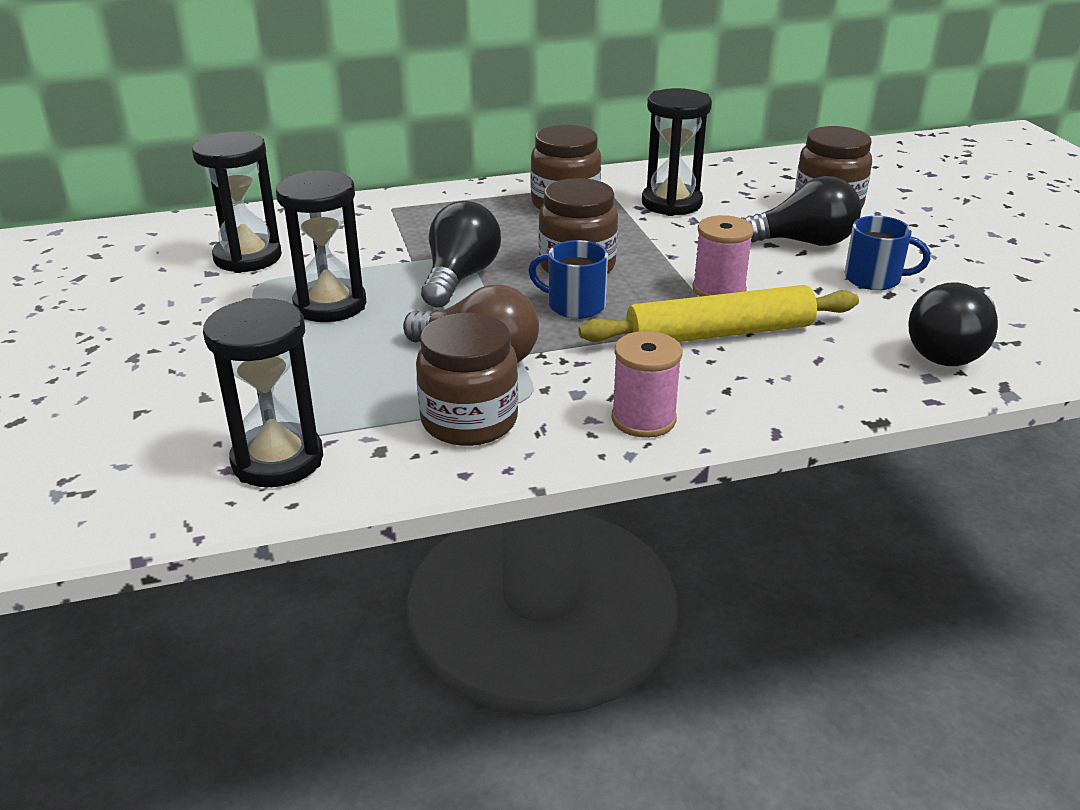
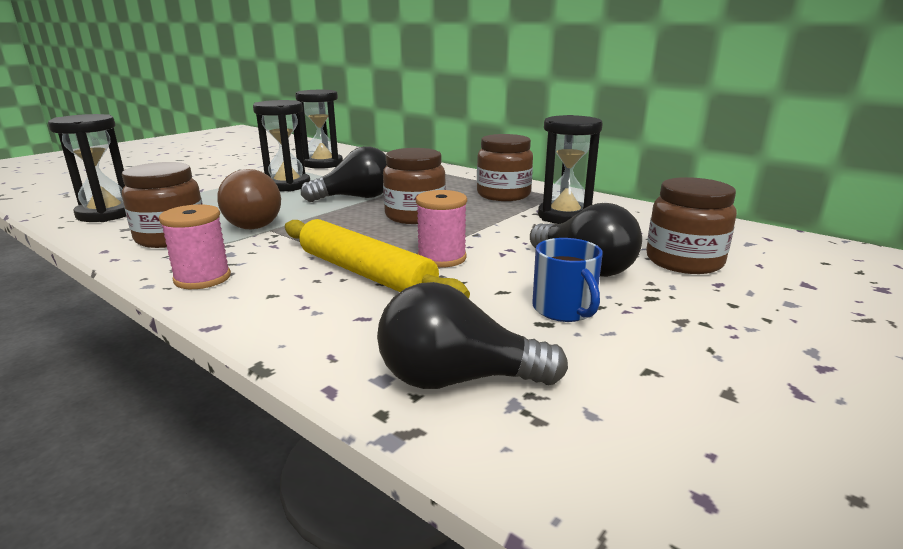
camera: 55 degrees right, 10 degrees down
blue mug [528,240,608,319] -> none

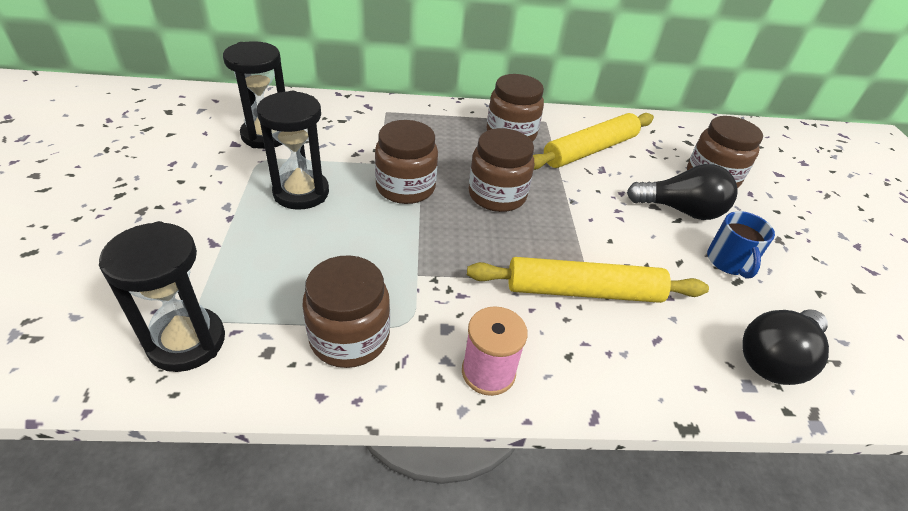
camera: 45 degrees left, 20 degrees up
brown light bulb [217,169,281,229] -> none
black light bulb [301,146,387,202] -> brown jar [375,120,438,204]
pink spool [416,190,467,267] -> none
blue mug [532,238,603,322] -> blue mug turned 60 degrees clockwise [707,211,775,279]
black hourglass [538,115,603,224] -> yellow rolling pin [533,113,654,170]

